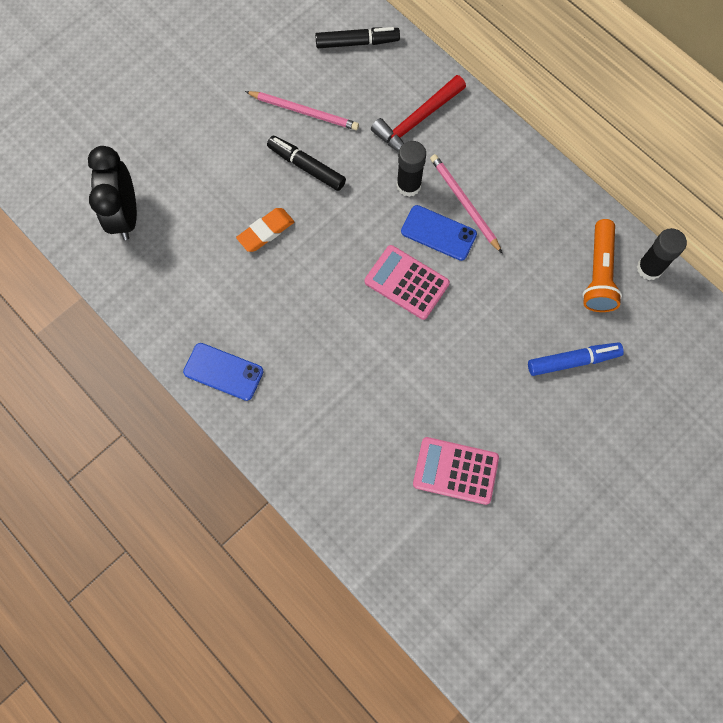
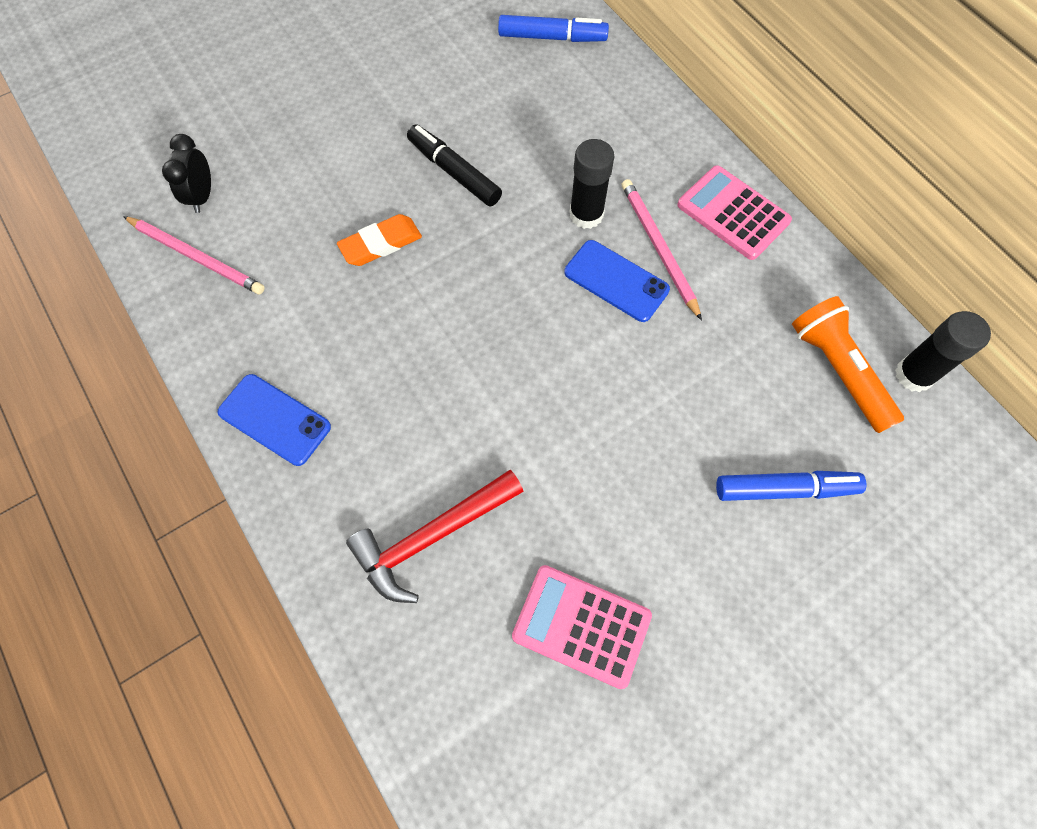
camera: 10 degrees right, 5 degrees down
black clock [88,146,137,240] -> black clock [162,134,211,213], size x0.57
pink pencil [245,91,359,130] -> pink pencil moved to [123,216,265,295]
black marker [315,27,400,48] -> blue marker [498,15,609,42]
pink calculator [365,245,450,320] -> pink calculator moved to [677,165,792,260]
red hammer [371,75,466,152] -> red hammer moved to [346,470,524,603]
orange flashlight [582,219,622,312] -> orange flashlight turned 135 degrees clockwise [792,296,904,433]

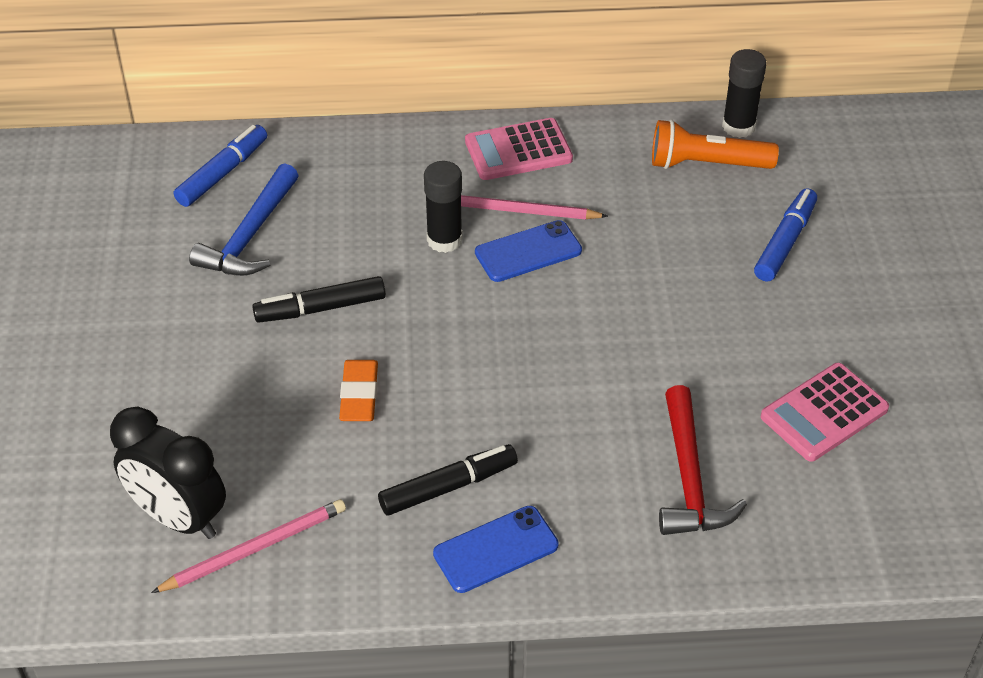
camera: 60 degrees left, 20 degrees down
black clock [162,134,211,213] -> black clock [110,407,226,539], size x1.75
none -> blue hammer [189,163,299,276]
none -> black marker [378,444,518,516]

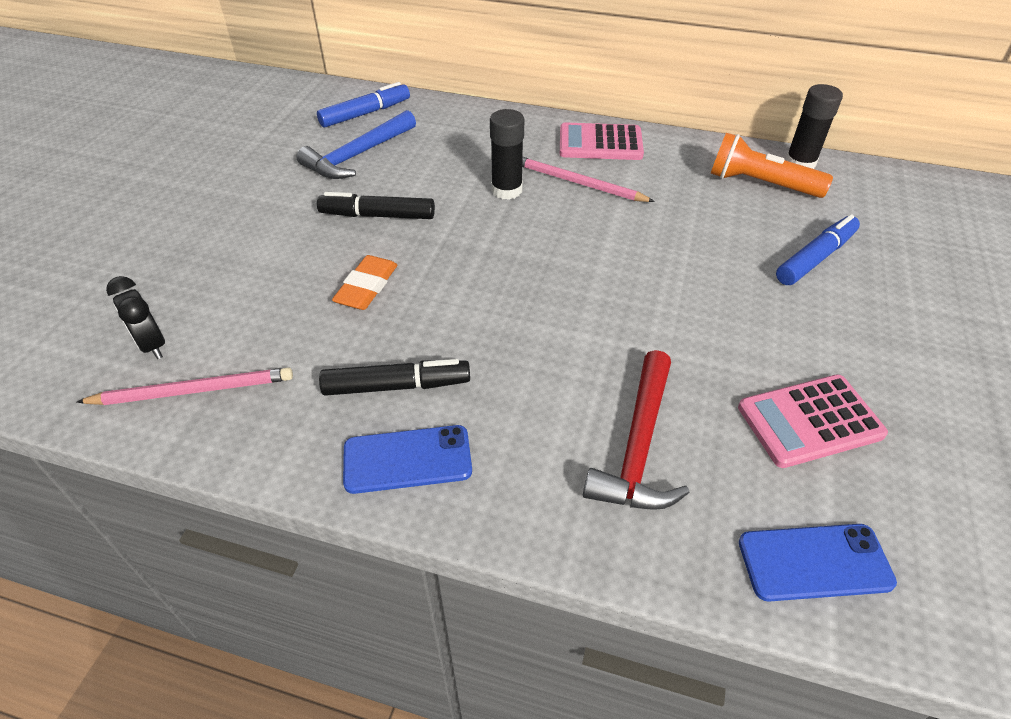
camera: 20 degrees right, 0 degrees up
black clock [110,407,226,539] -> black clock [106,276,165,359], size x0.57
blue phone [475,220,582,282] -> blue phone moved to [739,524,897,601]

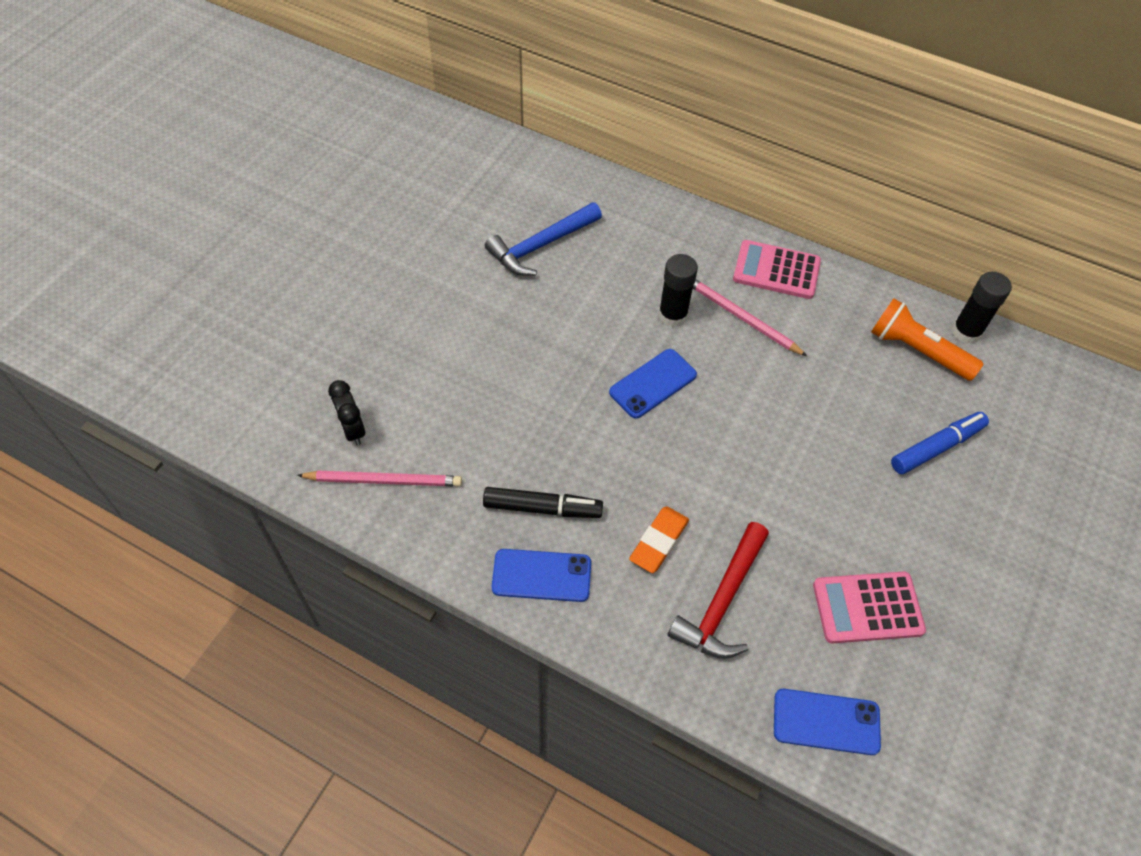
camera: 10 degrees right, 10 degrees up
blue marker [317,82,410,128] -> none
black marker [317,192,435,219] -> none
orange eraser [332,255,397,310] -> orange eraser moved to [629,506,689,573]
none -> blue phone [609,349,697,419]

